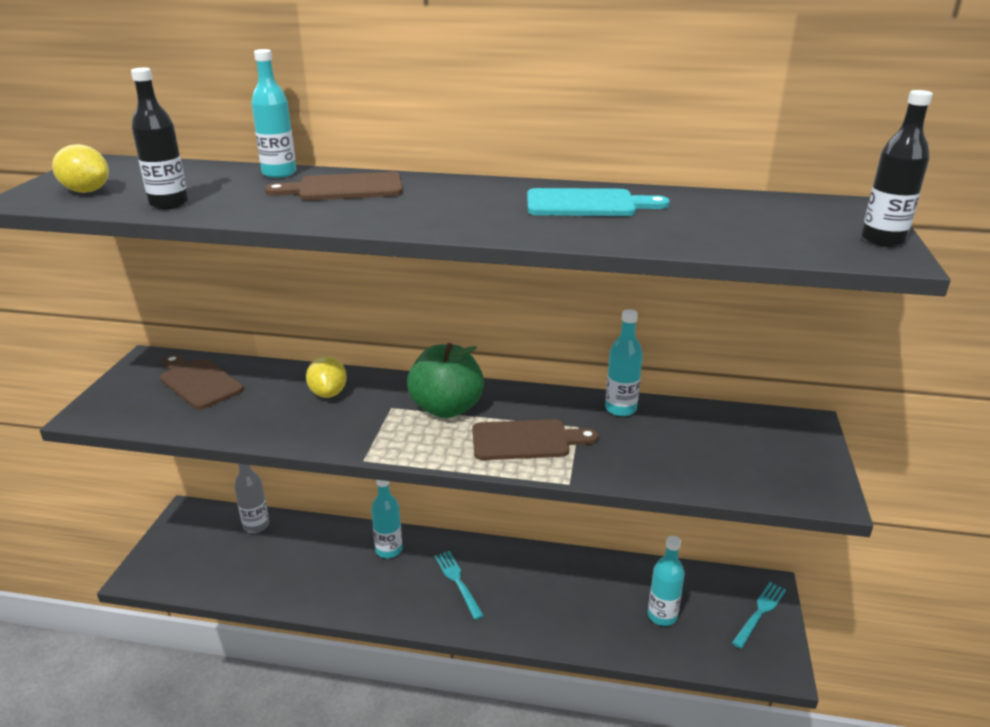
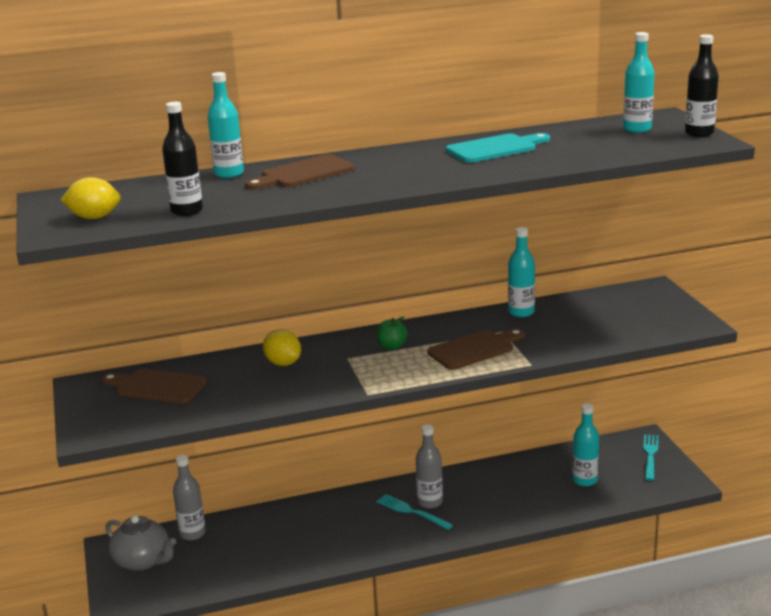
camera: 25 degrees left, 5 degrees down
turquoise bottle [371,480,402,558] -> turquoise bottle moved to [623,32,655,133]
green apple [407,343,484,418] -> green apple [376,316,408,350], size x0.49
none -> grey teapot [105,515,176,571]
none -> grey bottle [416,425,443,509]

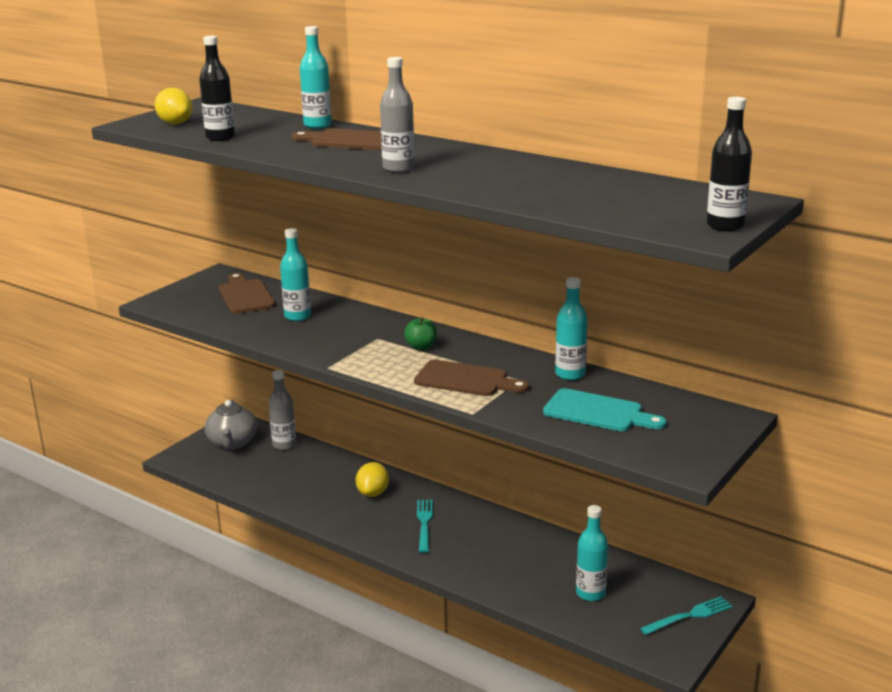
camera: 50 degrees right, 0 degrees up
yellow lemon [263,329,301,366] -> yellow lemon moved to [356,462,389,497]
grey bottle [416,425,443,509] -> grey bottle moved to [380,57,415,173]
turquoise cutting board [446,133,550,163] -> turquoise cutting board moved to [543,388,667,431]
turquoise bottle [623,32,655,133] -> turquoise bottle moved to [280,228,311,321]

